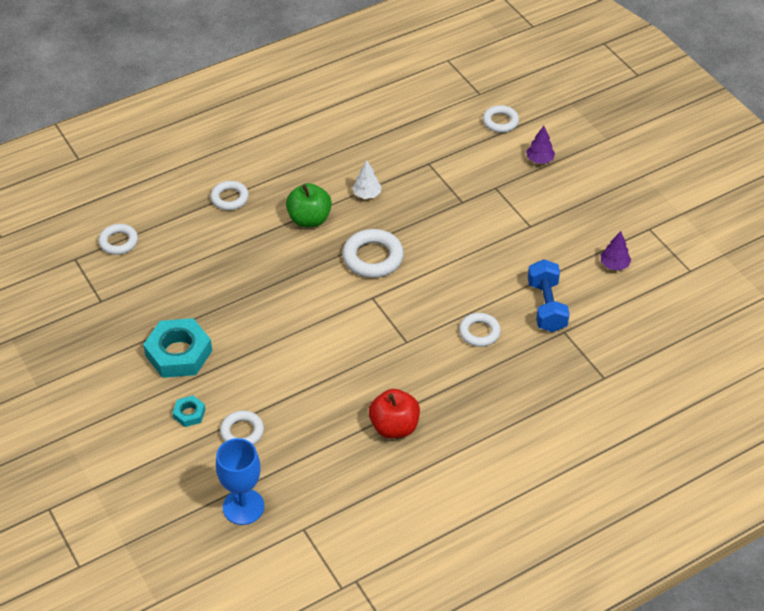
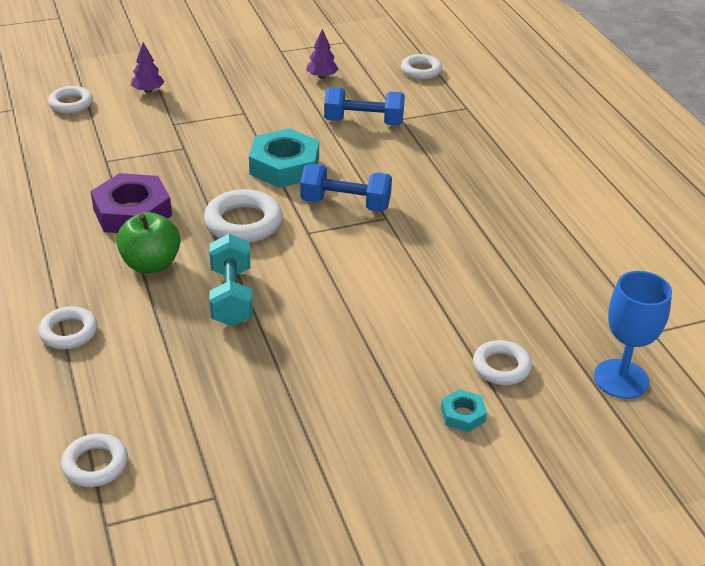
camera: 80 degrees left, 10 degrees down
turquoise nut [143,318,212,378] -> turquoise nut moved to [249,128,319,188]
white tree [352,160,381,199] -> purple nut [91,173,172,233]
red apple [369,389,420,439] -> none
white ring [459,313,501,347] -> white ring moved to [401,54,442,79]
none -> turquoise dumbbell [209,234,253,326]
none -> blue dumbbell [300,163,392,212]

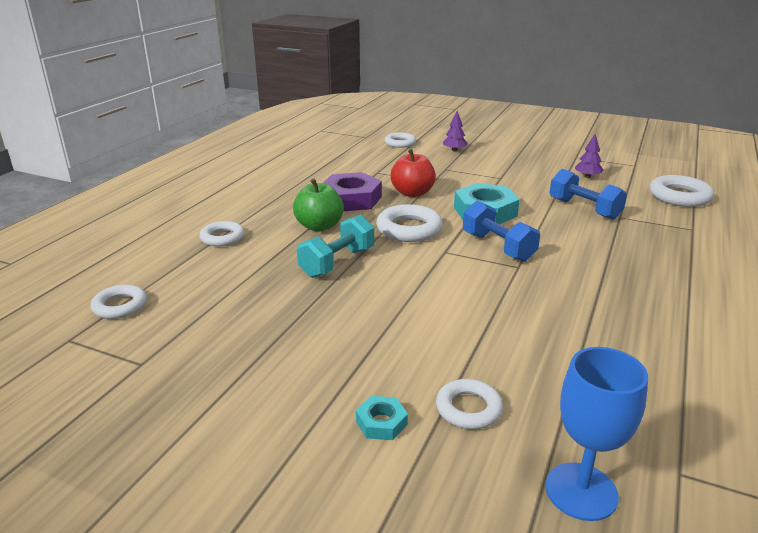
camera: 45 degrees right, 10 degrees down
white ring [401,54,442,79] -> white ring [649,175,714,207], size x1.54
none -> red apple [391,149,436,197]

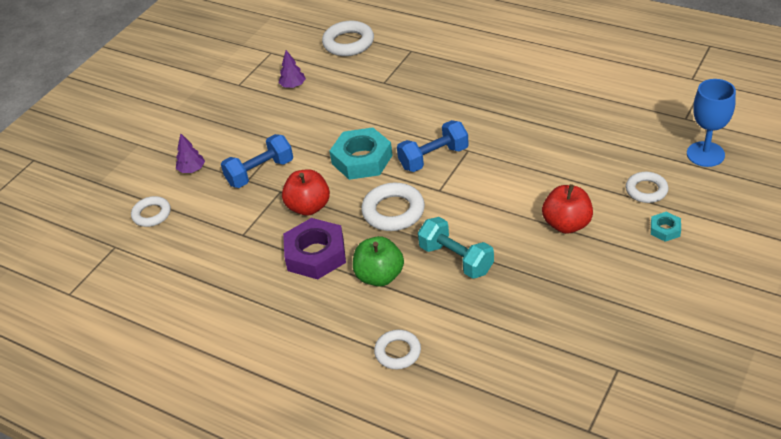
camera: 80 degrees left, 15 degrees up
white ring [91,285,147,319] -> none
blue dumbbell [550,169,627,220] -> blue dumbbell moved to [221,134,293,188]
none -> red apple [542,184,593,234]

